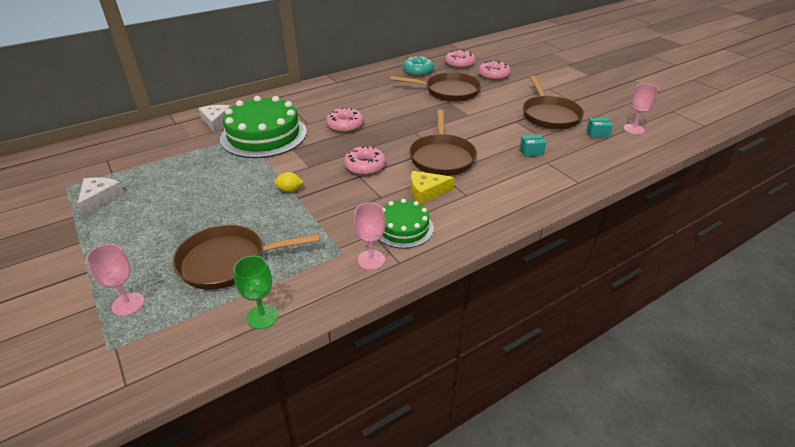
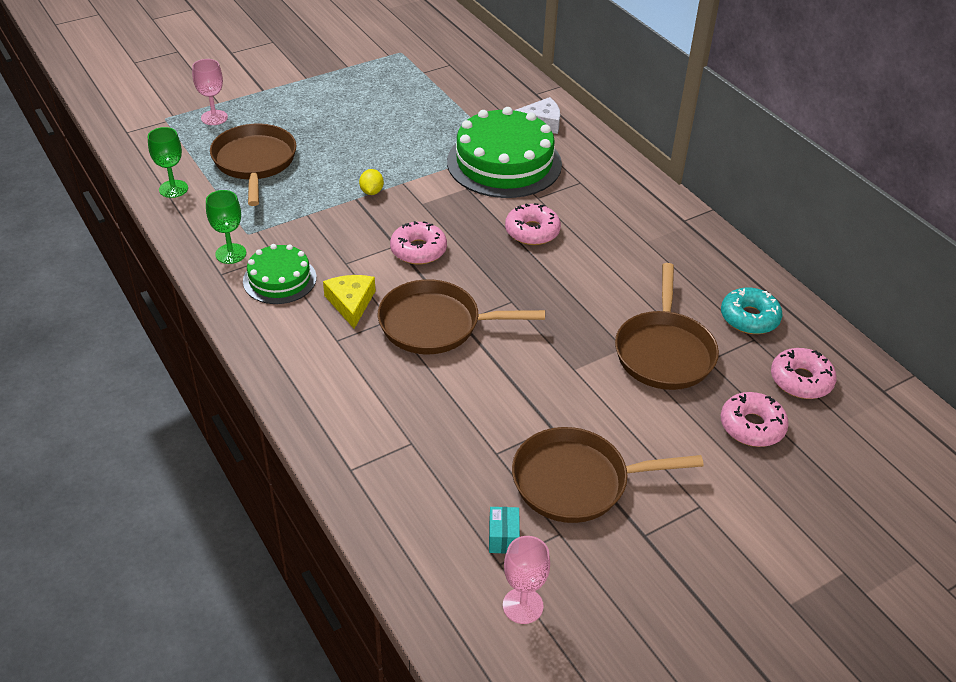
camera: 90 degrees right, 5 degrees up
white cheese [77,177,124,216] -> none
pink goblet [354,203,386,270] -> green goblet [206,190,246,264]
turquoise box [519,134,546,157] -> none

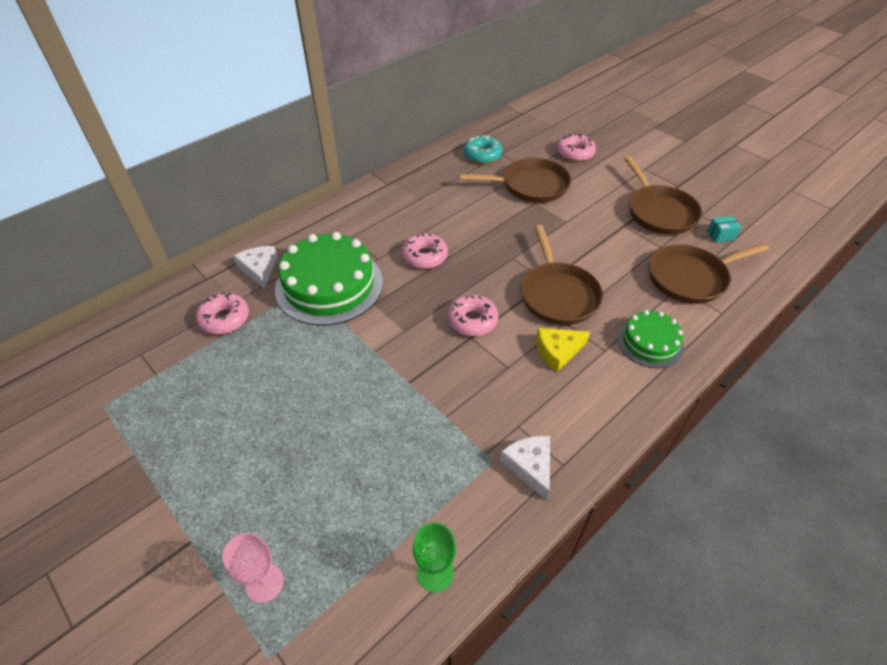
camera: 100 degrees left, 5 degrees up
green goblet [206,190,246,264] -> white cheese [500,436,550,501]
brown pan [210,124,296,206] -> brown pan moved to [649,243,769,304]
green cake [243,244,317,304] -> green cake moved to [617,310,684,368]
yellow lemon [359,169,384,195] -> none
pink goblet [503,536,550,624] -> none
pink donut [771,348,837,399] -> pink donut moved to [196,293,249,335]

